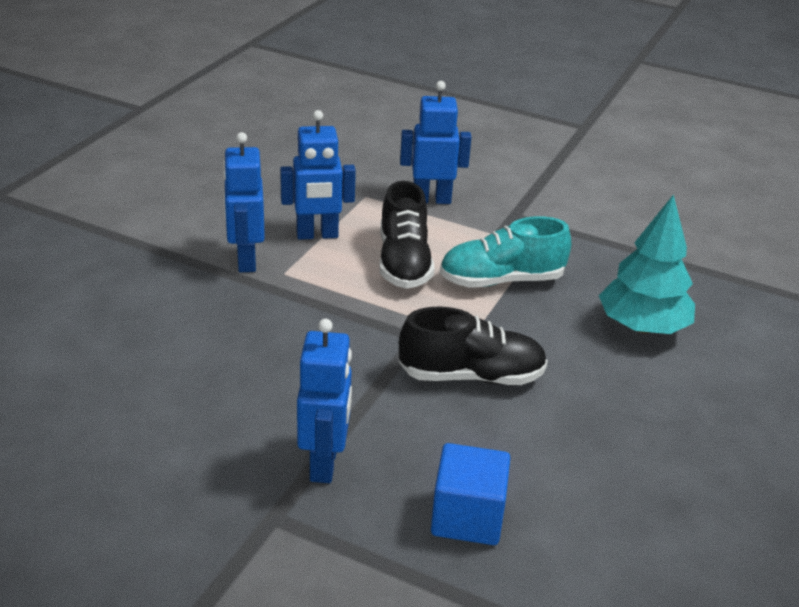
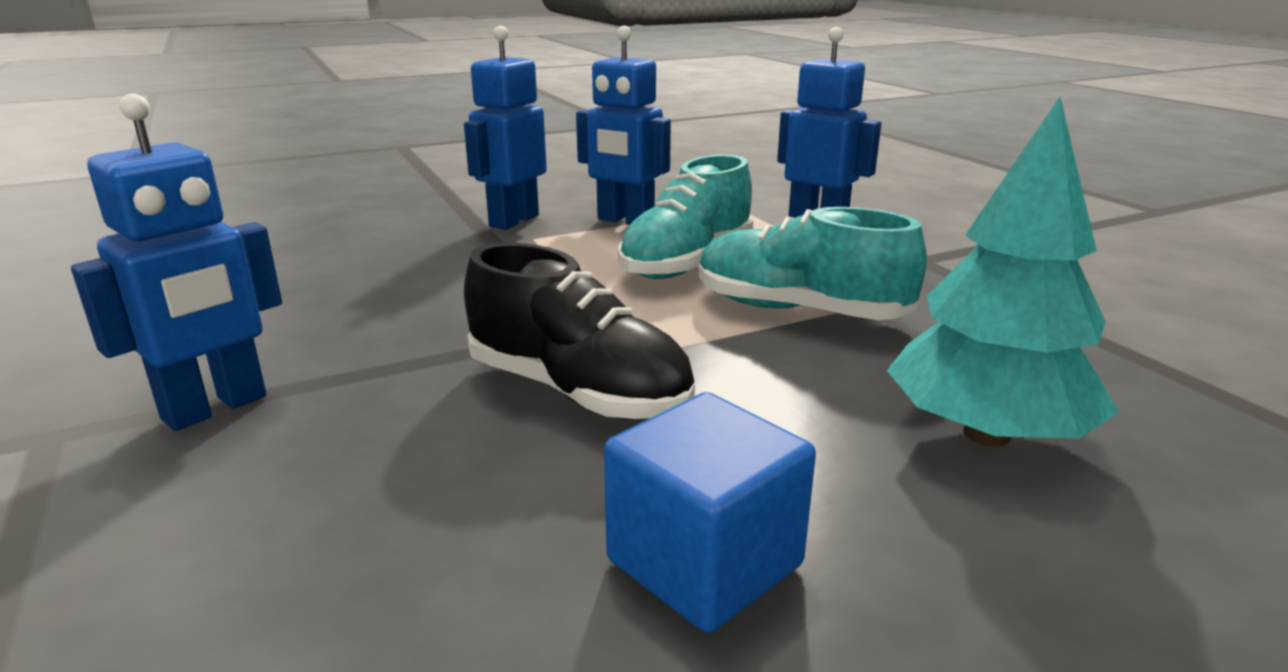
camera: 40 degrees right, 10 degrees down
black shoe [379,181,434,289] -> turquoise shoe [618,155,753,279]
blue cube [431,443,510,545] -> blue cube moved to [604,392,816,633]

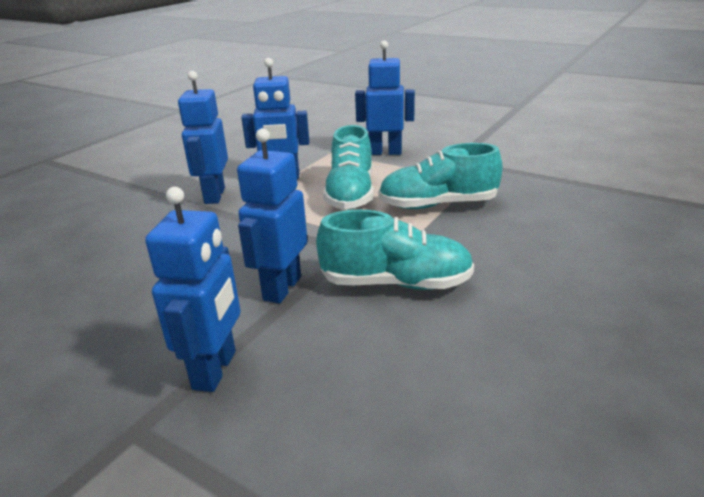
camera: 30 degrees left, 5 degrees up
black shoe [464,243,695,420] -> turquoise shoe [316,210,474,290]
blue cube [604,392,816,633] -> none
turquoise tree [887,97,1119,447] -> none
none -> blue robot [237,128,308,304]

